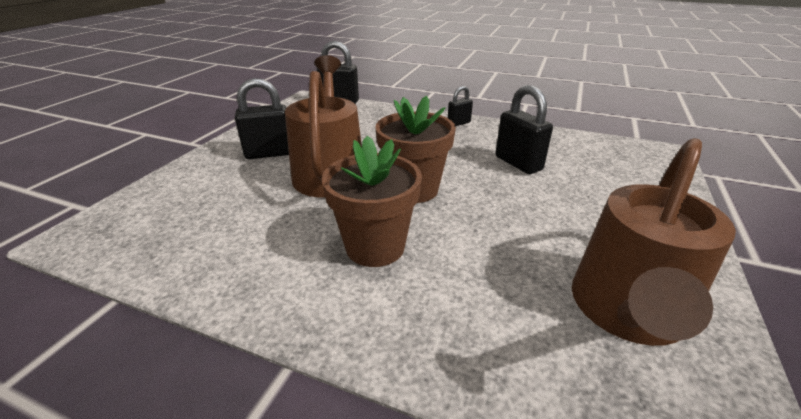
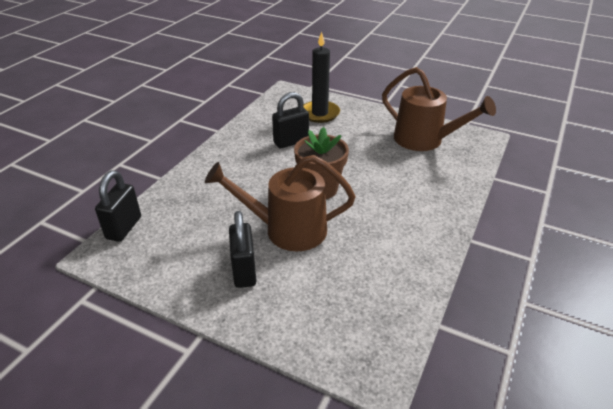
camera: 85 degrees left, 5 degrees up
brown flower pot [322,136,422,267] -> none
black padlock [448,86,473,126] -> none
none -> black candle [304,32,340,123]

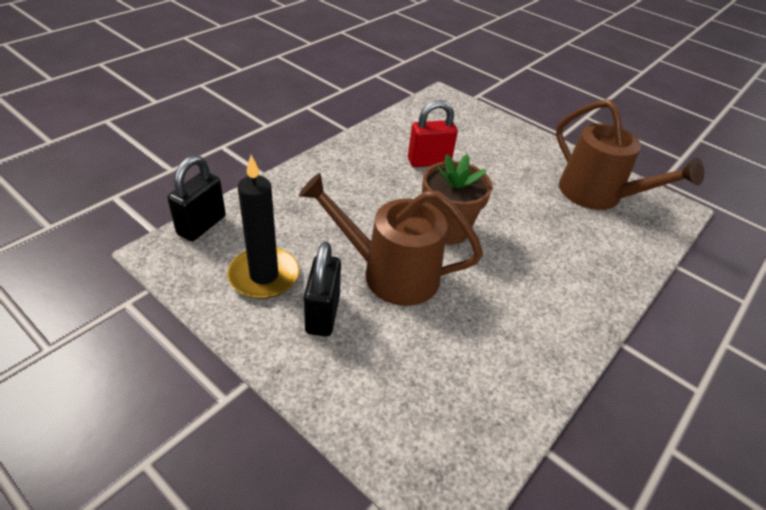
camera: 10 degrees right, 5 degrees up
black padlock [272,92,309,148] -> red padlock [408,100,458,167]
black candle [304,32,340,123] -> black candle moved to [227,155,299,299]

